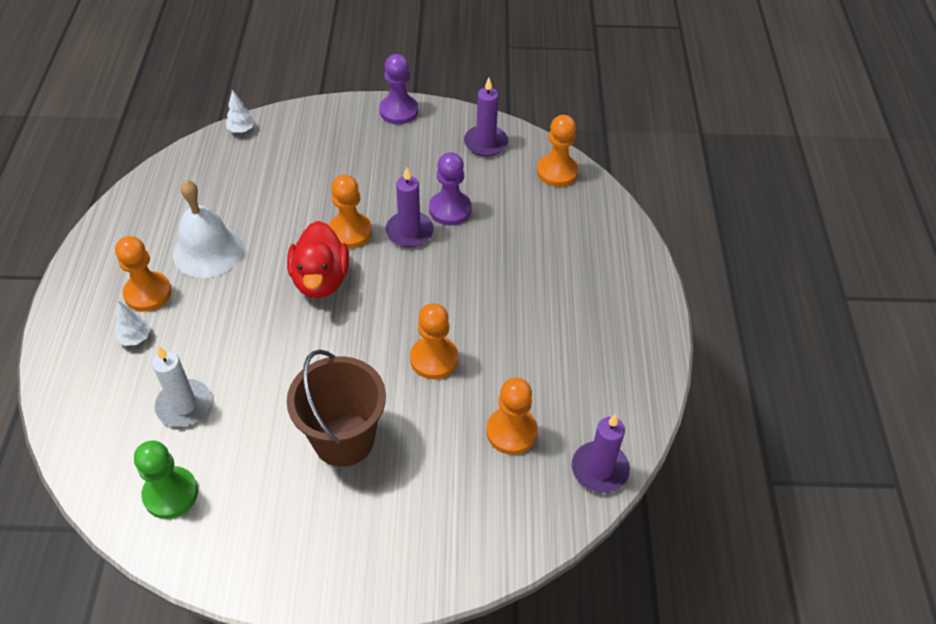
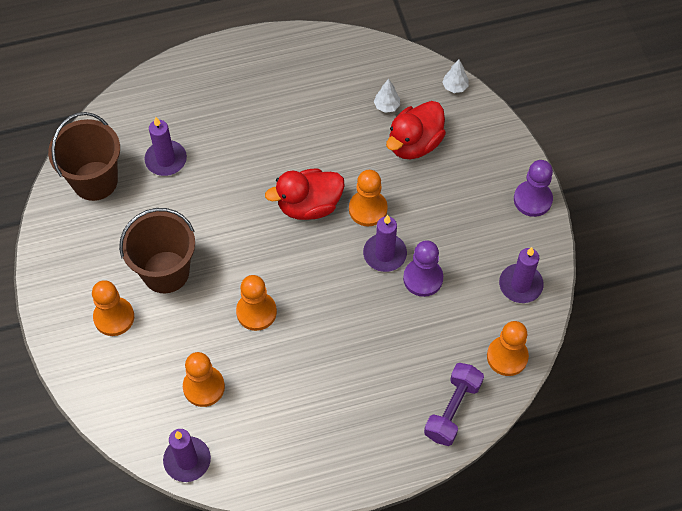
camera: 75 degrees right, 10 degrees up
orange pawn [115,236,172,312] -> orange pawn moved to [92,280,134,336]
white tree [115,301,151,346] -> white tree moved to [374,79,400,113]
green pawn [134,440,198,519] -> brown bucket [48,112,120,201]
white candle [152,346,212,427] -> purple candle [144,117,187,176]
white bell [173,180,243,278] -> none
none -> red duck [386,101,446,159]
none -> purple dumbbell [424,363,484,446]

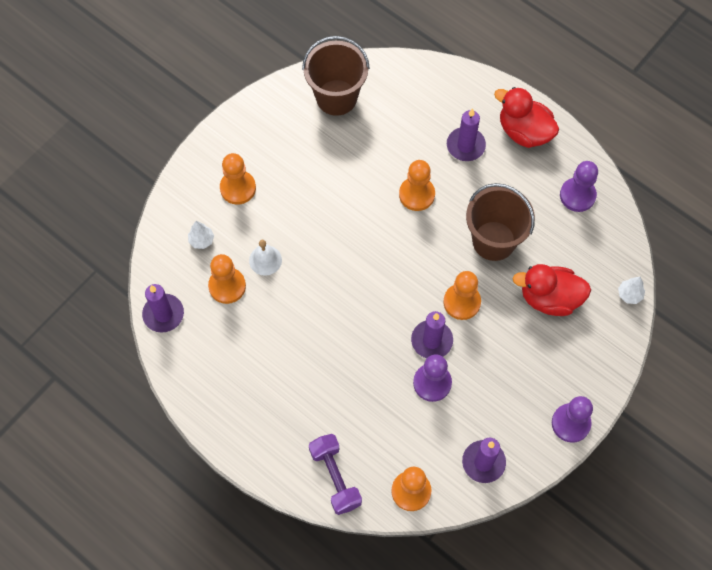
camera: 55 degrees right, 5 degrees up
brown bucket [119,208,195,293] -> brown bucket moved to [466,183,535,261]
purple candle [144,117,187,176] -> purple candle moved to [447,108,486,161]
orange pawn [236,275,277,331] -> orange pawn moved to [399,160,435,211]
red duck [265,168,344,220] -> red duck moved to [494,87,559,148]
white tree [374,79,400,113] -> white tree moved to [188,221,214,249]
purple dumbbell [424,363,484,446] -> purple dumbbell turned 75 degrees clockwise [309,434,362,515]
none -> white bell [249,240,282,276]
none -> purple pawn [560,161,598,212]

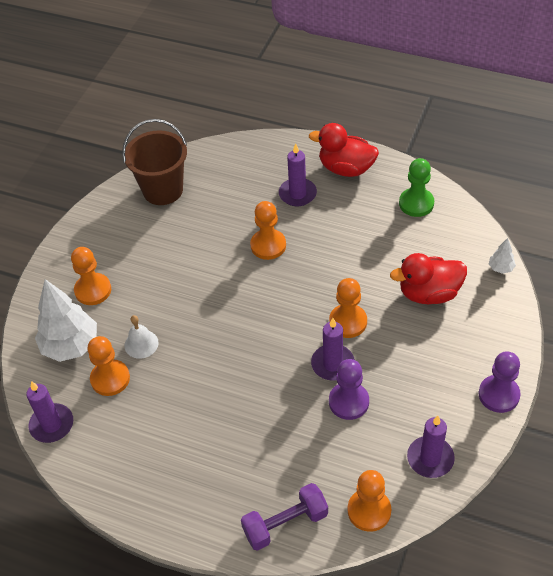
camera: 15 degrees left, 15 degrees down
white tree [188,221,214,249] -> white tree [35,279,97,362], size x2.25
purple dumbbell [309,434,362,515] -> purple dumbbell turned 75 degrees counterclockwise [241,483,328,551]
brown bucket [466,183,535,261] -> none
purple pawn [560,161,598,212] -> green pawn [399,158,434,217]

